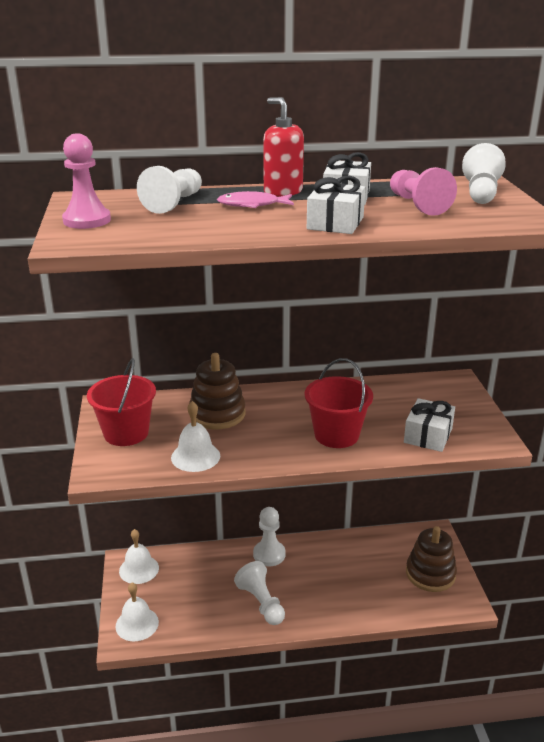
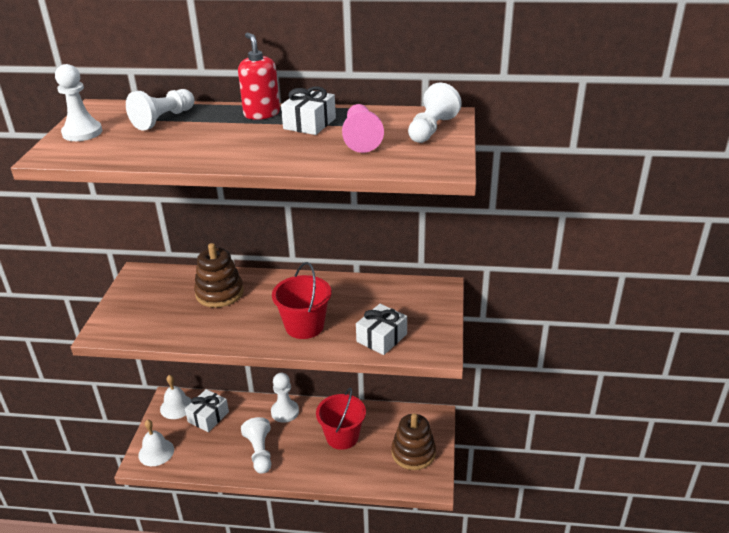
camera: 15 degrees right, 5 degrees up
pink pawn [62,133,111,229] -> white pawn [55,64,103,141]
red bucket [87,358,156,446] -> red bucket moved to [316,387,366,450]
white bell [171,401,220,472] -> none
pink fish [217,191,294,208] -> none
white gift [307,176,365,234] -> white gift moved to [185,389,229,432]

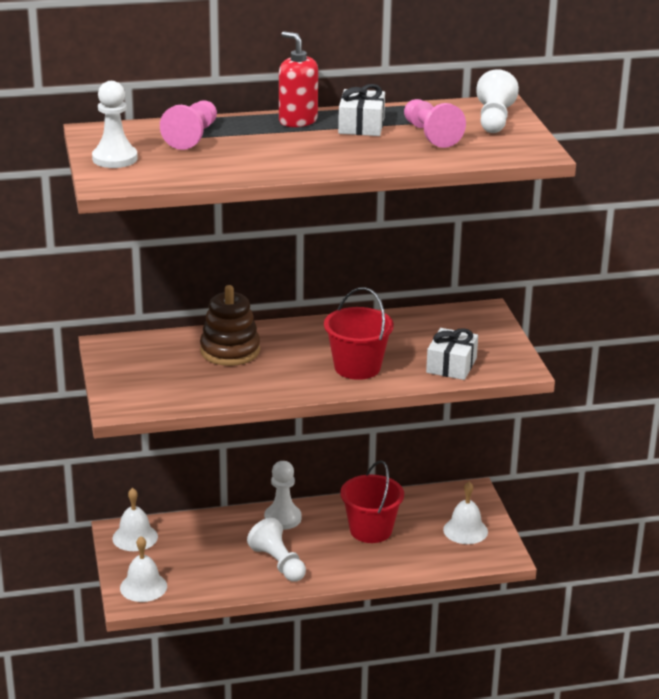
camera: 20 degrees left, 5 degrees down
white pawn [126,89,195,131] -> pink pawn [160,100,217,150]
white gift [185,389,229,432] -> none
brown stacking toy [391,413,436,470] -> white bell [443,482,488,544]

